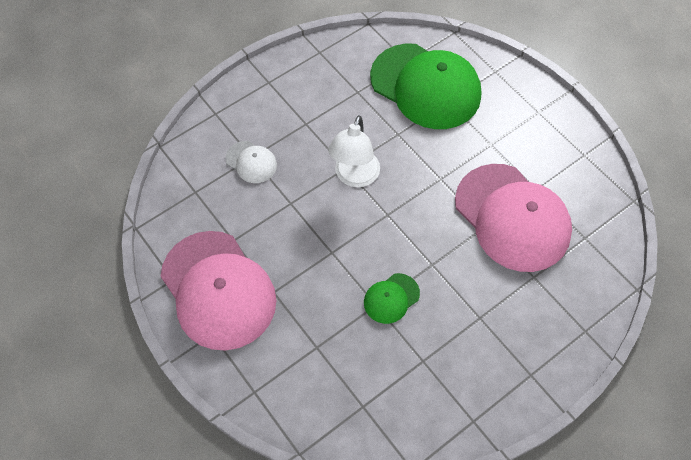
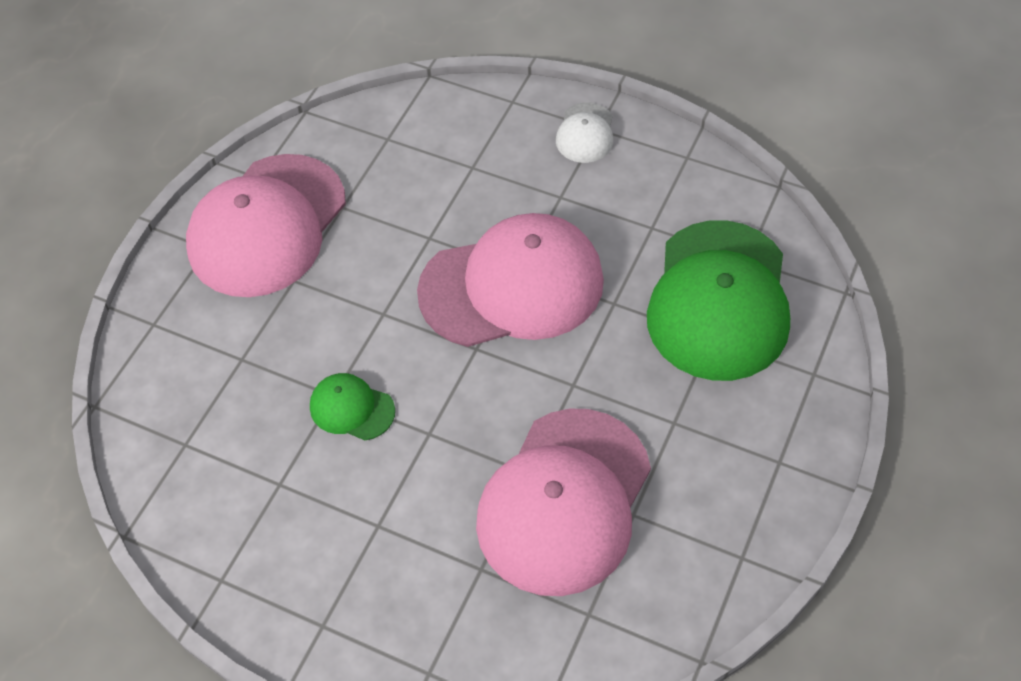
camera: 65 degrees right, 5 degrees down
white cap [225,141,277,183] -> white cap moved to [556,102,613,163]
white lamp [328,115,380,187] -> pink cap [417,213,604,347]

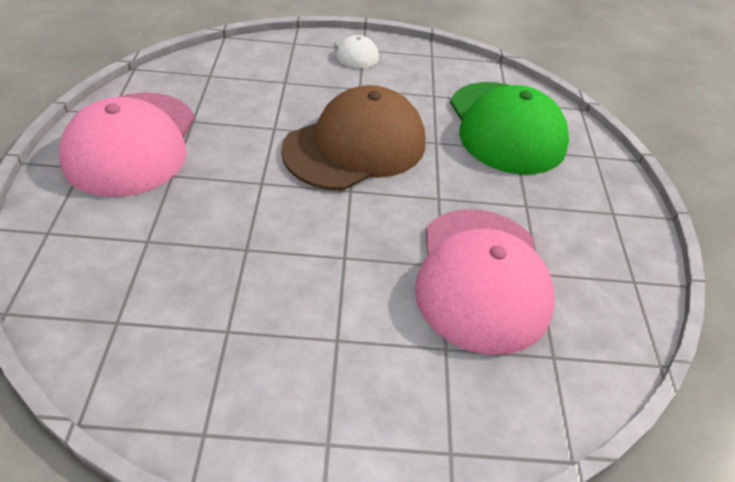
camera: 30 degrees left, 10 degrees down
green cap [310,373,395,440] -> none
pink cap [417,213,604,347] -> brown cap [281,85,425,190]

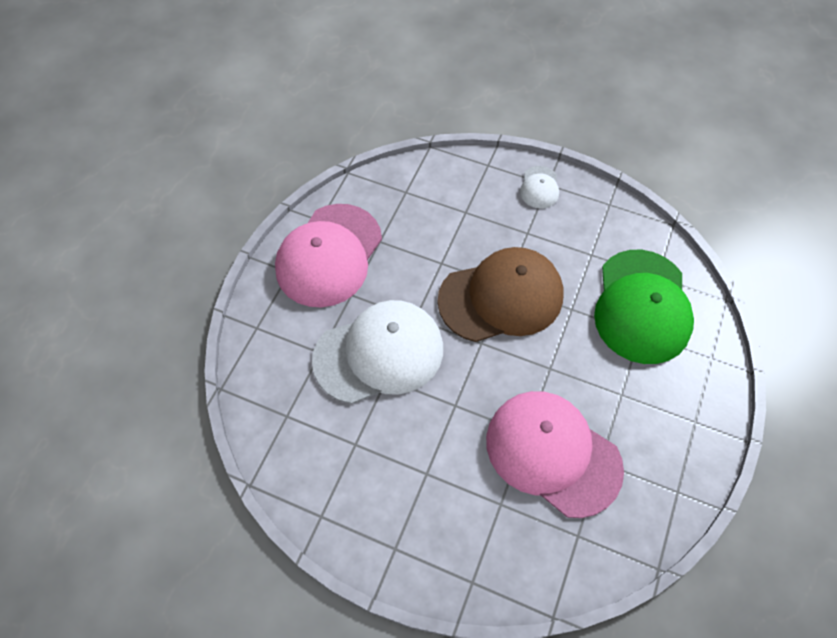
camera: 25 degrees right, 15 degrees up
pink cap [415,209,555,355] -> pink cap turned 105 degrees clockwise [486,391,624,518]
none -> white cap [312,300,443,404]

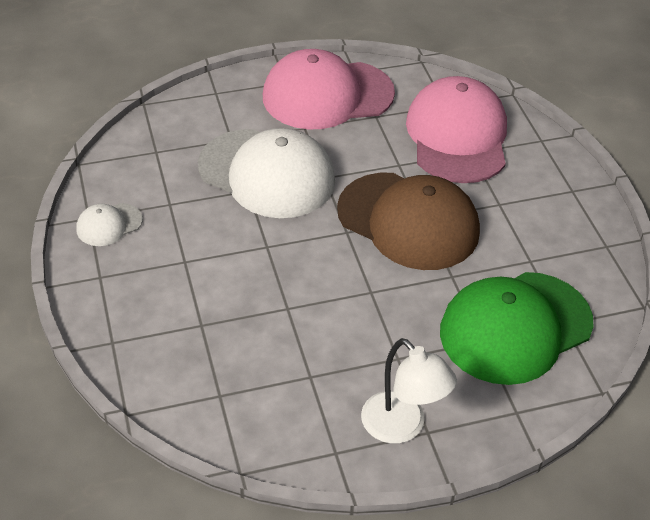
camera: 50 degrees right, 15 degrees down
pink cap [486,391,624,518] -> pink cap moved to [406,76,507,183]
white cap [520,166,559,209] -> white cap moved to [77,203,143,246]
none -> white lamp [361,338,457,444]

